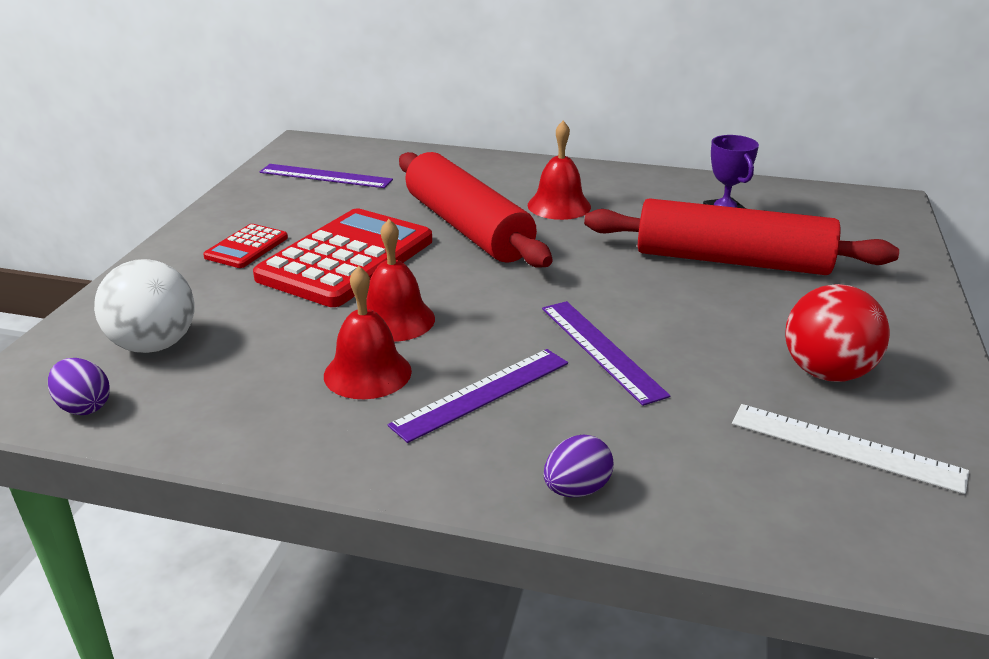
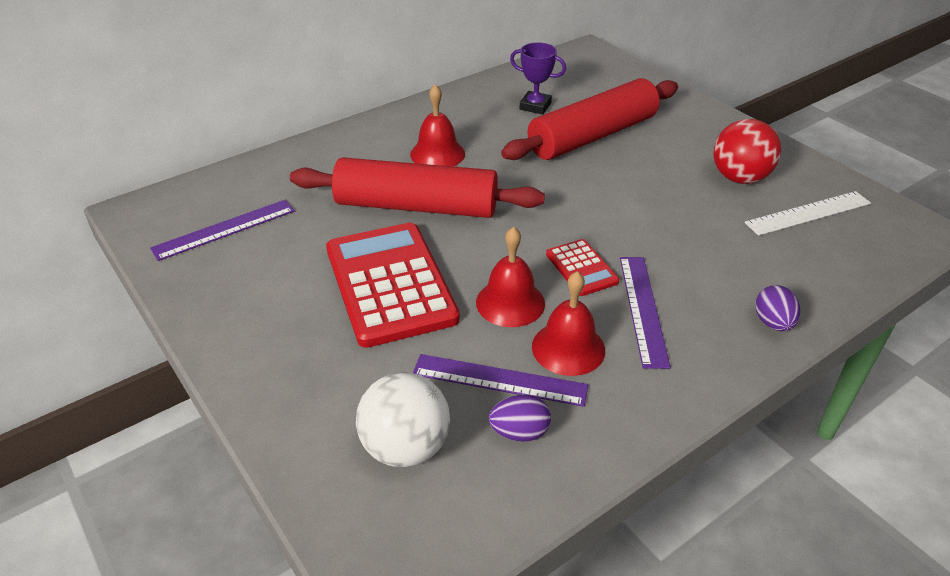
camera: 50 degrees left, 10 degrees up
purple egg [48,358,110,415] -> purple egg moved to [489,394,551,442]
red calculator [203,224,288,268] -> red calculator moved to [546,239,619,296]
purple ruler [542,301,670,406] -> purple ruler moved to [413,354,588,407]

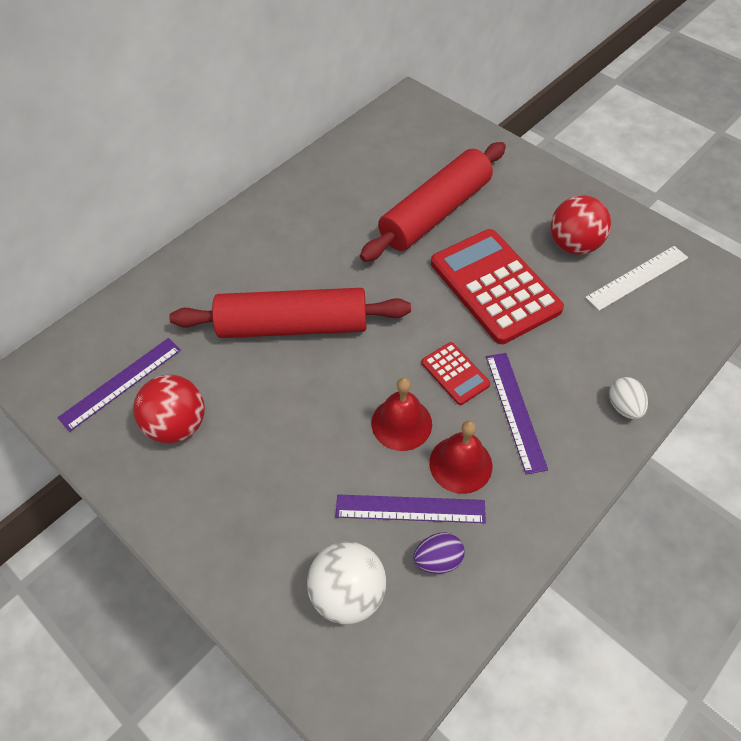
camera: 10 degrees left, 15 degrees up
red calculator [326,223,460,348] -> red calculator moved to [431,229,564,344]
red bell [410,84,465,166] -> none
purple trophy [510,42,566,114] -> none
purple egg [755,285,800,332] -> white egg [609,377,648,419]
none -> red ball [133,375,205,444]

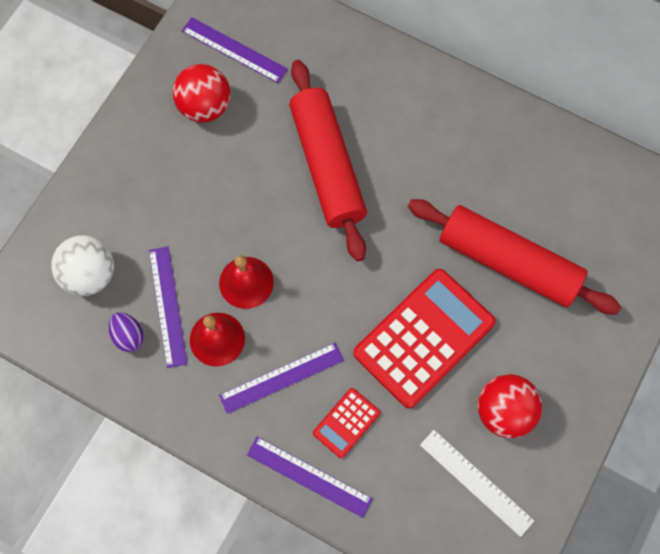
camera: 75 degrees right, 15 degrees up
red calculator [422,342,490,405] -> red calculator moved to [313,388,380,458]
white egg [609,377,648,419] -> purple ruler [247,437,373,518]

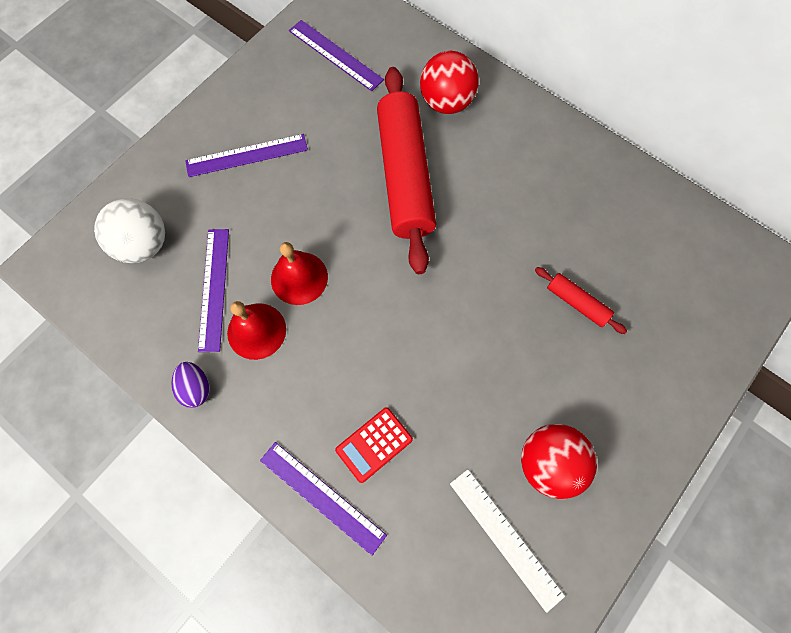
camera: 10 degrees right, 0 degrees up
purple egg [109,312,144,352] -> purple egg moved to [171,362,210,408]
red ball [173,64,231,123] -> red ball moved to [420,51,479,114]
purple ruler [219,343,344,414] -> purple ruler moved to [185,134,308,177]
red calculator [353,269,496,408] -> none
red rolling pin [408,199,621,315] -> red rolling pin [535,267,627,334], size x0.43

